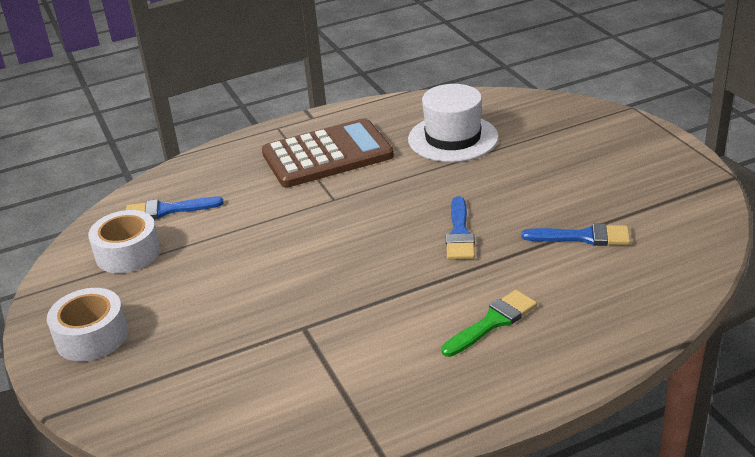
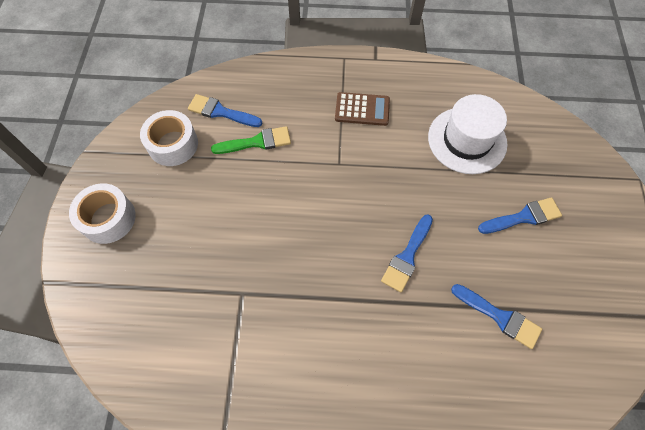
camera: 25 degrees right, 30 degrees up
brown calculator [262,118,394,187] -> brown calculator [335,92,390,126], size x0.54
green brush [441,290,537,357] -> green brush moved to [211,126,291,154]
none -> blue brush [478,197,562,234]

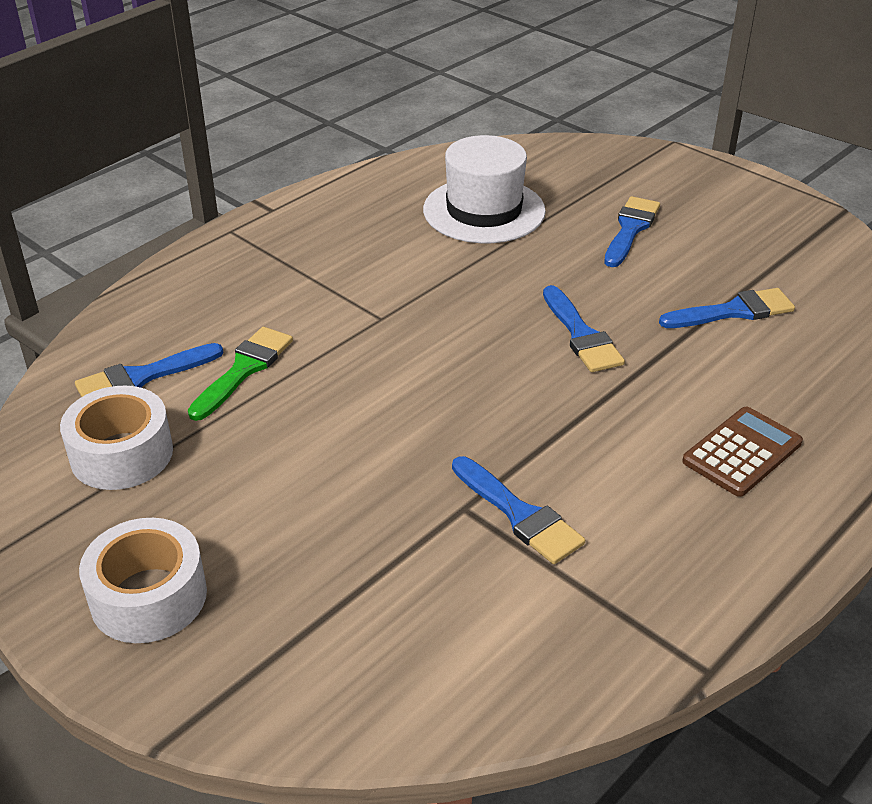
camera: 50 degrees left, 25 degrees down
brown calculator [335,92,390,126] -> brown calculator moved to [682,407,803,497]
none -> blue brush [452,456,585,564]

